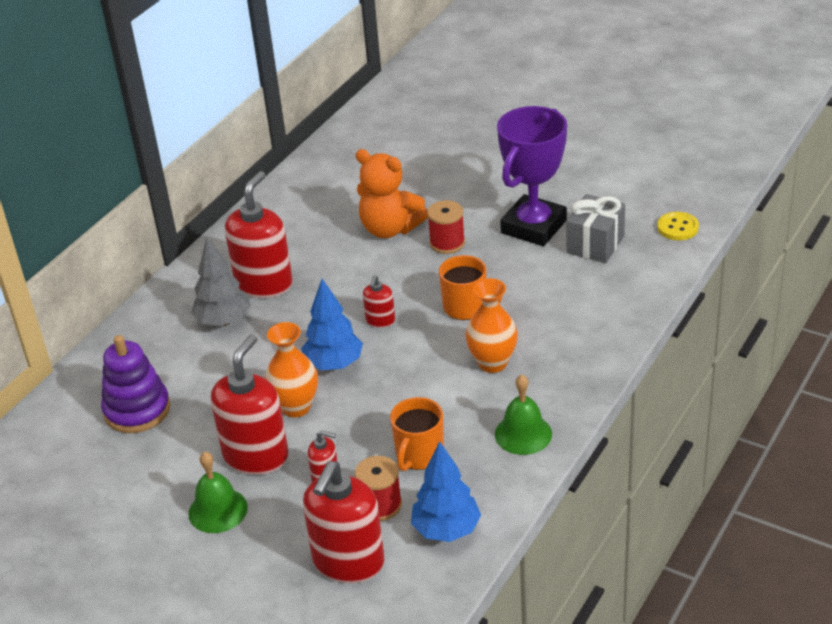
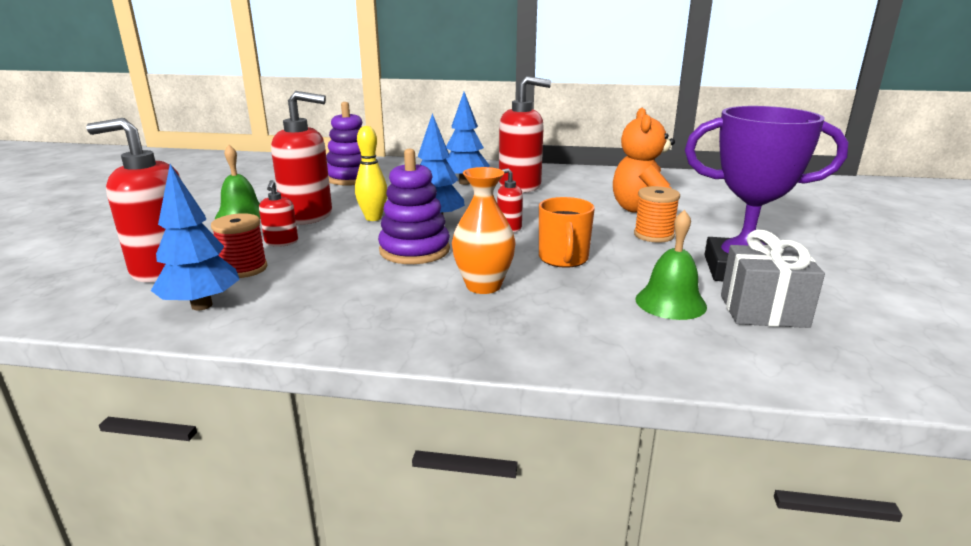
camera: 65 degrees right, 15 degrees down
grey tree [191,237,251,326] -> blue tree [446,92,490,185]
orange vase [265,322,318,417] -> yellow bowling pin [355,126,387,221]
orange mug [390,397,444,471] -> none
red spool [427,200,465,254] -> orange spool [634,186,680,243]
green bell [495,375,552,455] -> green bell moved to [635,210,707,320]
yellow button [657,212,699,240] -> none
none -> purple stacking toy [378,149,450,264]

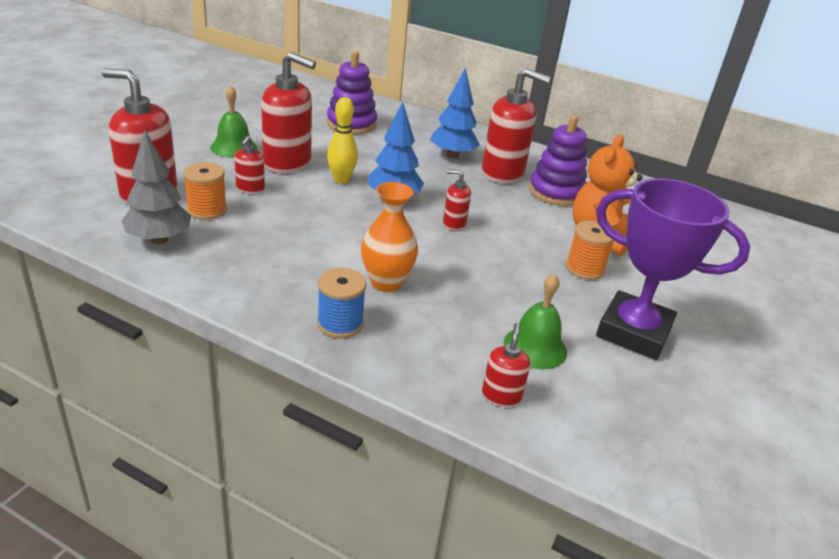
camera: 15 degrees right, 10 degrees up
blue tree [151,164,240,310] -> grey tree [121,130,191,244]
red spool [211,213,267,278] -> orange spool [183,162,227,220]
purple stacking toy [378,149,450,264] -> purple stacking toy moved to [529,115,587,206]
orange mug [539,197,595,268] -> none
grey gift [721,230,825,328] -> none
none -> blue spool [317,268,366,339]
none -> red soap dispenser [482,323,530,407]

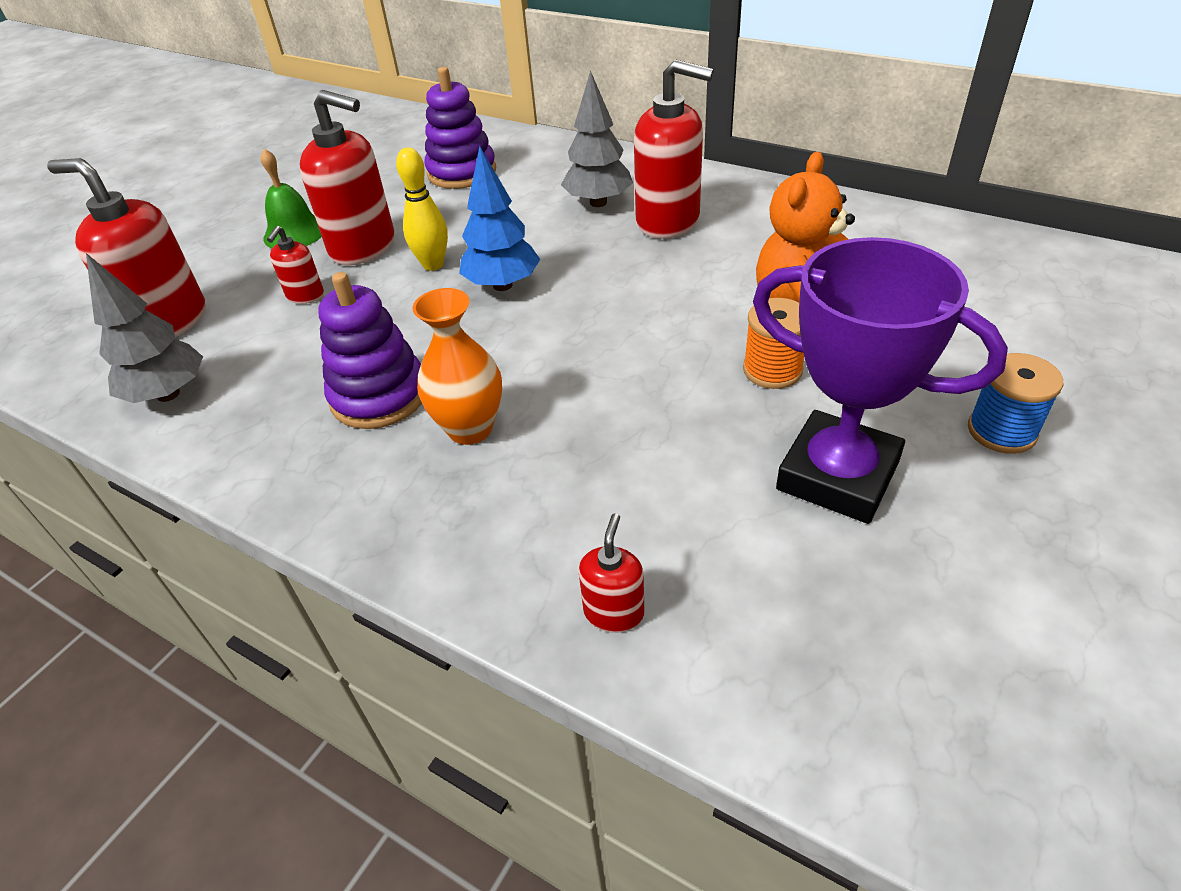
camera: 10 degrees right, 10 degrees up
orange spool [183,162,227,220] -> none
blue spool [317,268,366,339] -> blue spool moved to [968,353,1064,454]
blue tree [430,68,480,159] -> grey tree [561,70,633,207]
red soap dispenser [443,170,471,230] -> none
green bell [504,273,567,369] -> none
purple stacking toy [529,115,587,206] -> purple stacking toy moved to [318,272,422,429]

